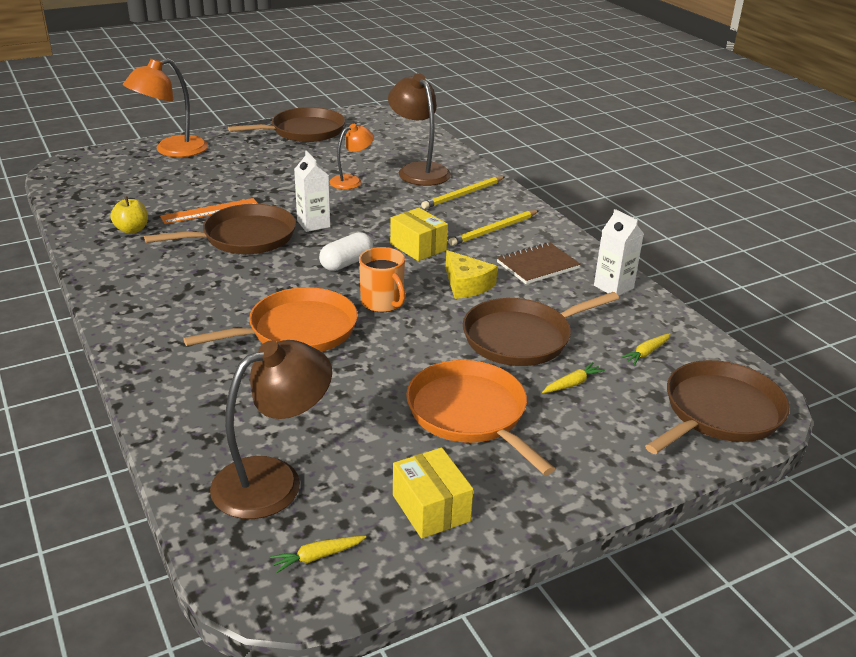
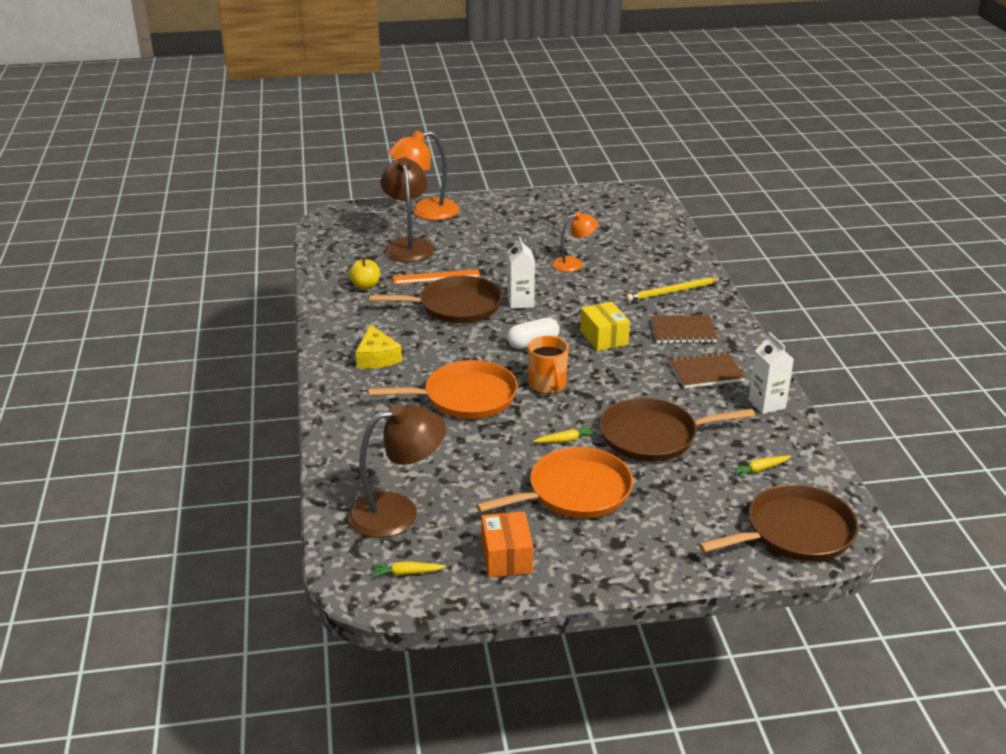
camera: 20 degrees right, 0 degrees up
brown pan [228,107,345,142] -> none
brown lamp [388,73,451,186] -> brown lamp moved to [381,157,435,262]
yellow box [393,448,473,539] -> orange box [481,511,533,578]
orange pan [406,360,555,475] -> orange pan turned 75 degrees clockwise [476,447,633,518]
yellow cheese [446,250,498,299] -> yellow cheese moved to [356,325,402,369]
yellow pencil [449,210,539,246] -> brown notebook [651,315,717,344]
yellow carrot [542,362,605,393] -> yellow carrot moved to [533,426,597,443]

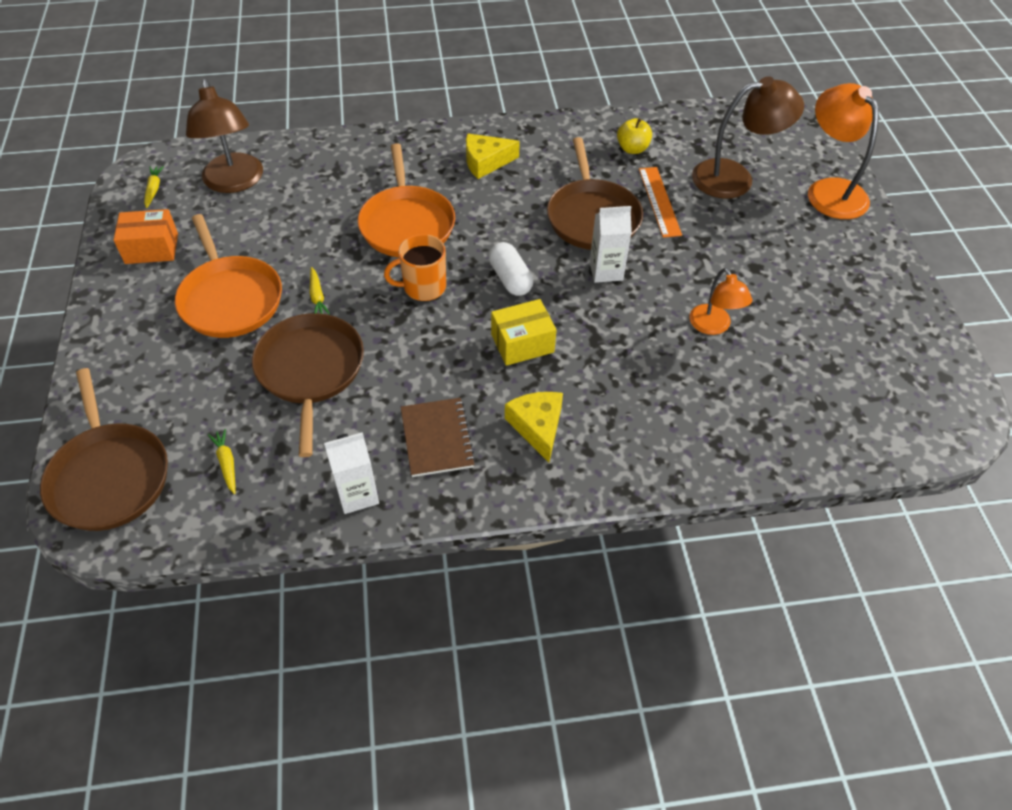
camera: 90 degrees right, 20 degrees up
yellow pencil [626,277,722,301] -> none
brown notebook [651,315,717,344] -> yellow cheese [505,392,563,462]

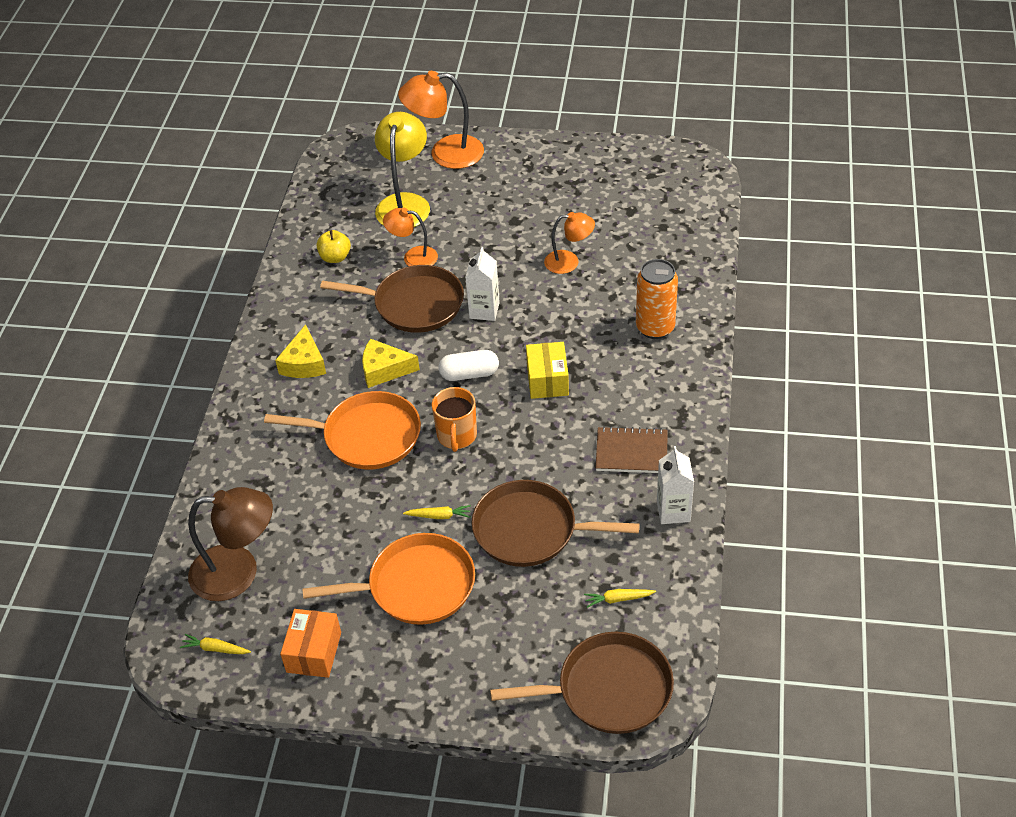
camera: 70 degrees left, 5 degrees down
yellow cheese [505,392,563,462] -> yellow cheese moved to [362,339,420,388]
orange ruler [639,167,682,238] -> orange lamp [383,208,438,266]
brown lamp [692,76,804,199] -> yellow lamp [375,112,430,227]
none -> orange can [636,259,678,339]

